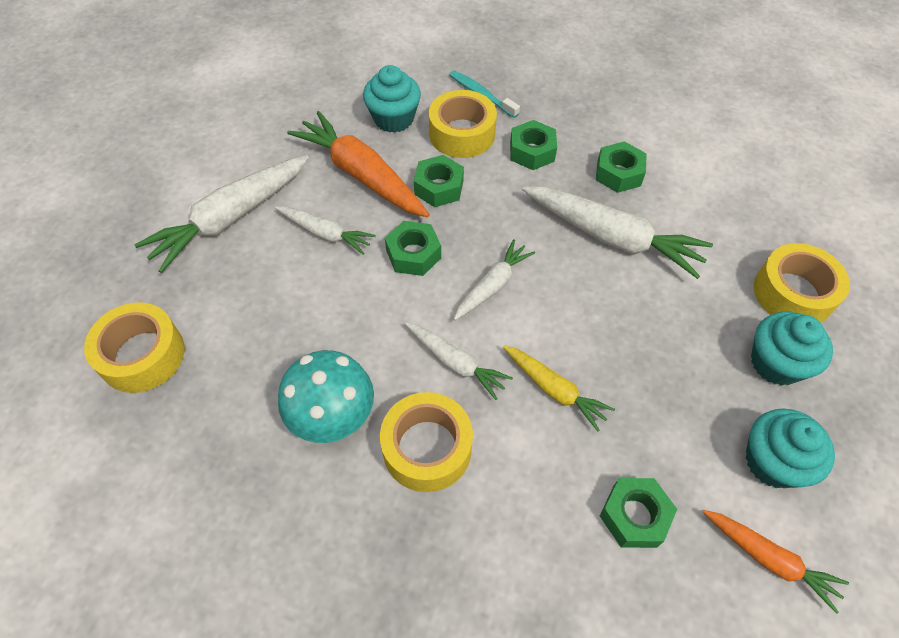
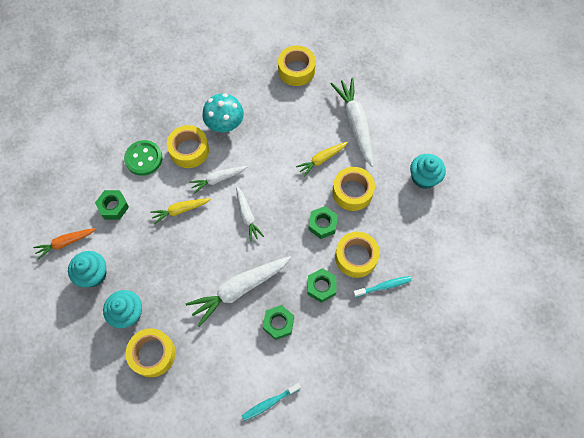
camera: 120 degrees right, 10 degrees up
white carrot [275,206,376,255] -> yellow carrot [296,142,348,177]
orange carrot [287,111,430,217] -> yellow tape [332,167,375,211]
turquoise cupcake [363,65,421,133] -> turquoise cupcake moved to [410,154,446,189]
green nut [385,221,441,276] -> none
none -> green button [124,140,163,176]
none -> turquoise toothbrush [242,383,301,421]

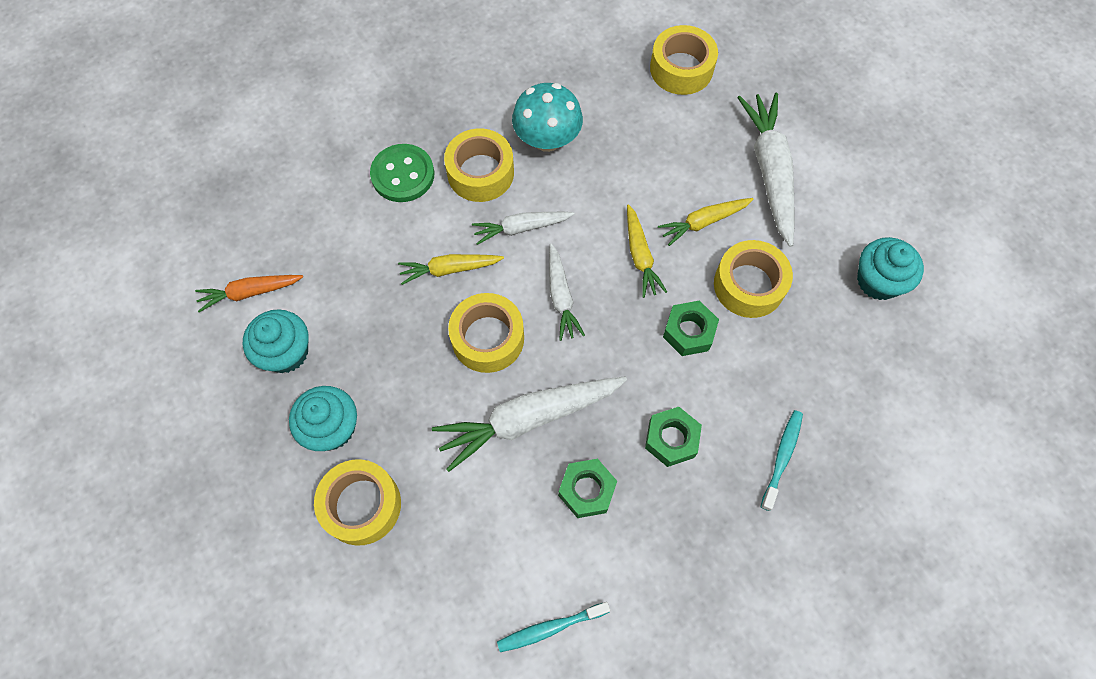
camera: 10 degrees right, 0 degrees up
green nut [95,190,129,219] -> none
yellow tape [335,232,380,278] -> yellow tape moved to [448,293,524,373]
turquoise toothbrush [353,276,412,297] -> turquoise toothbrush turned 60 degrees counterclockwise [761,410,803,511]
none -> yellow carrot [627,204,667,298]

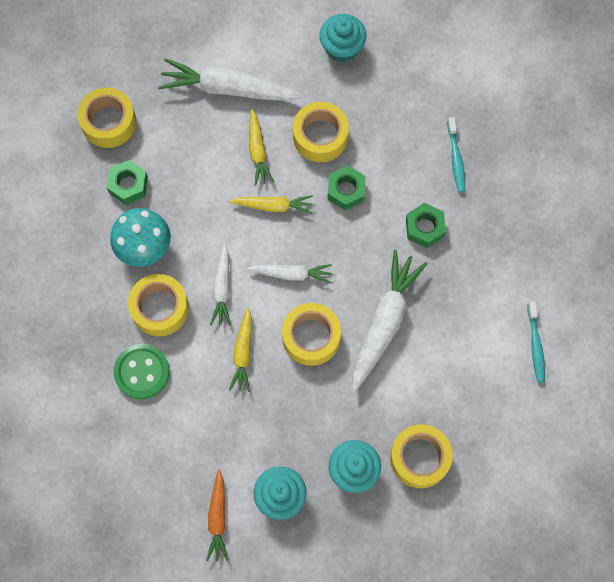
camera: 75 degrees left, 5 degrees up
white carrot [432,376,627,472] -> white carrot turned 150 degrees counterclockwise [352,250,428,392]
green nut [558,459,617,518] -> green nut moved to [107,160,148,205]
turquoise toothbrush [761,410,803,511] -> turquoise toothbrush turned 135 degrees counterclockwise [447,117,465,193]

